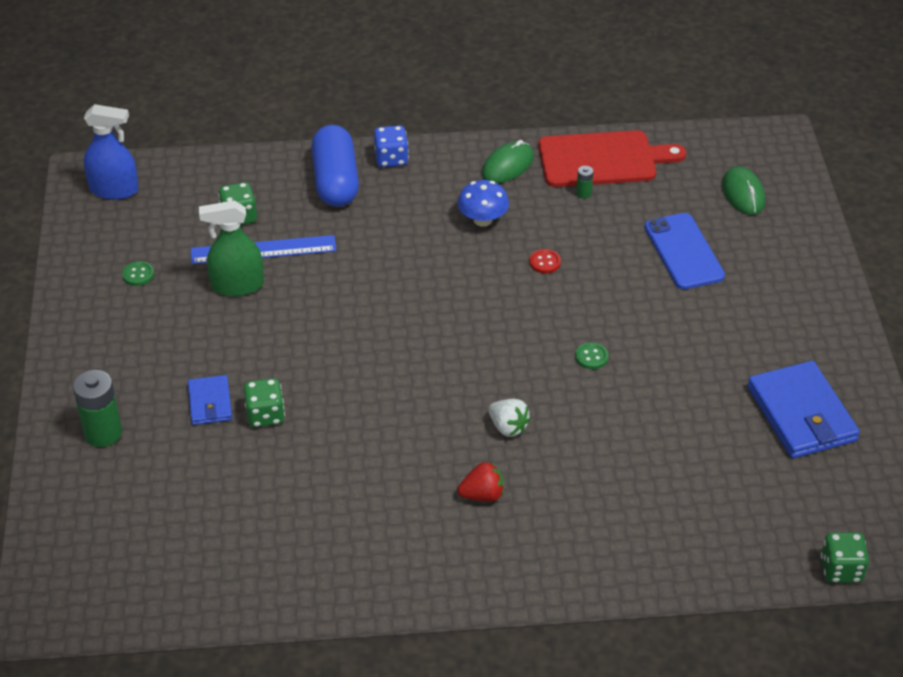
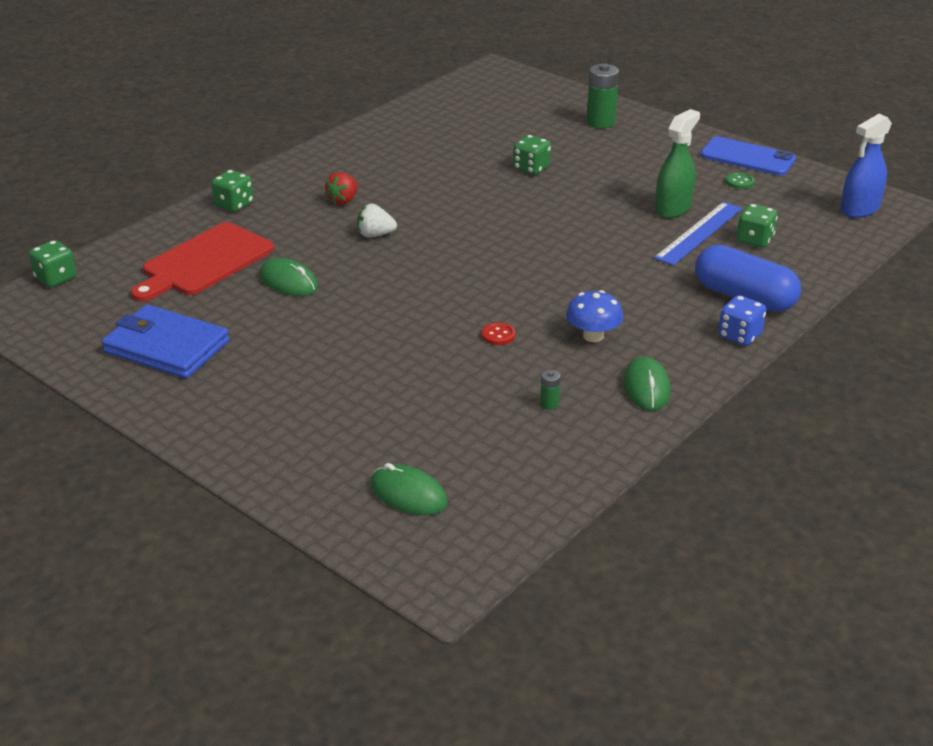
camera: 135 degrees right, 10 degrees down
blue wallet [188,375,232,425] -> none
red cutting board [538,130,686,187] -> red cutting board moved to [131,222,274,302]
green button [575,342,609,369] -> none
blue phone [644,213,725,289] -> blue phone moved to [700,136,796,176]
none -> green dice [211,170,253,212]
none -> green mouse [259,258,318,296]

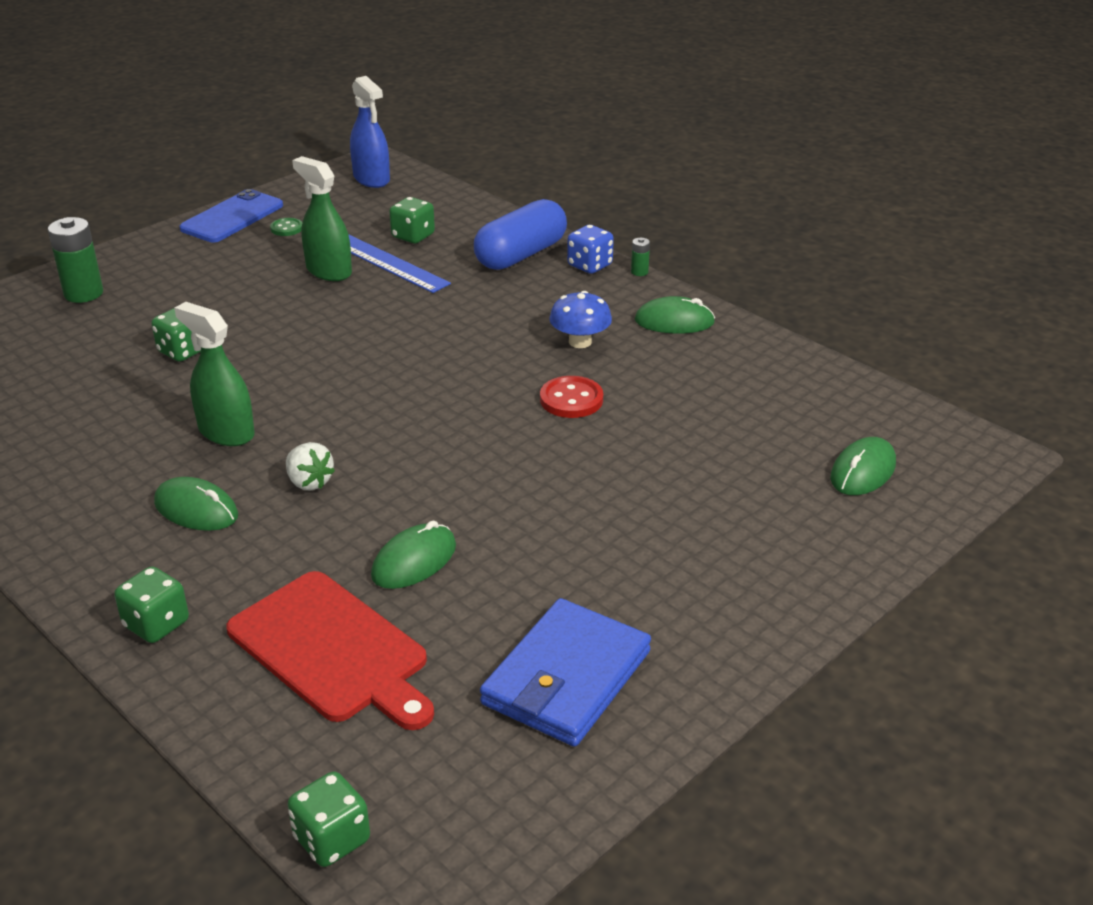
camera: 85 degrees left, 0 degrees up
red strawberry [325,172,358,205] -> green mouse [154,477,238,531]
white strawberry [357,204,397,238] -> white strawberry turned 45 degrees counterclockwise [286,442,335,490]
red button [482,322,515,345] -> red button [540,376,603,418], size x1.61
green battery [540,370,560,410] -> green battery moved to [631,238,650,276]
none -> green spray bottle [174,302,255,446]

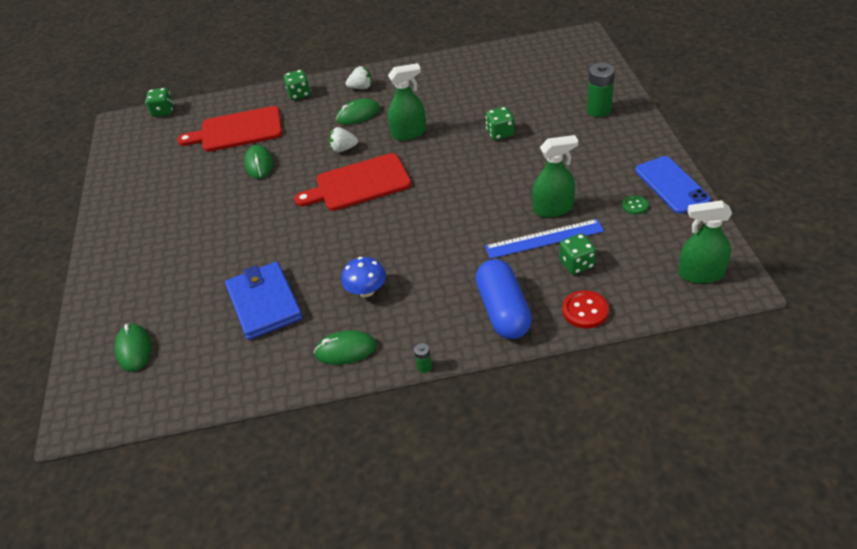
camera: 130 degrees right, 10 degrees up
blue spray bottle [350,76,390,188] -> green spray bottle [678,200,732,284]
blue wallet [480,598,651,747] -> blue wallet moved to [225,262,303,340]
red button [540,376,603,418] -> red button moved to [563,290,609,329]
blue dice [567,225,614,274] -> none
green mouse [635,296,715,334] -> green mouse turned 45 degrees clockwise [314,330,376,365]
none -> red cutting board [294,153,411,211]
none -> white strawberry [346,66,372,89]

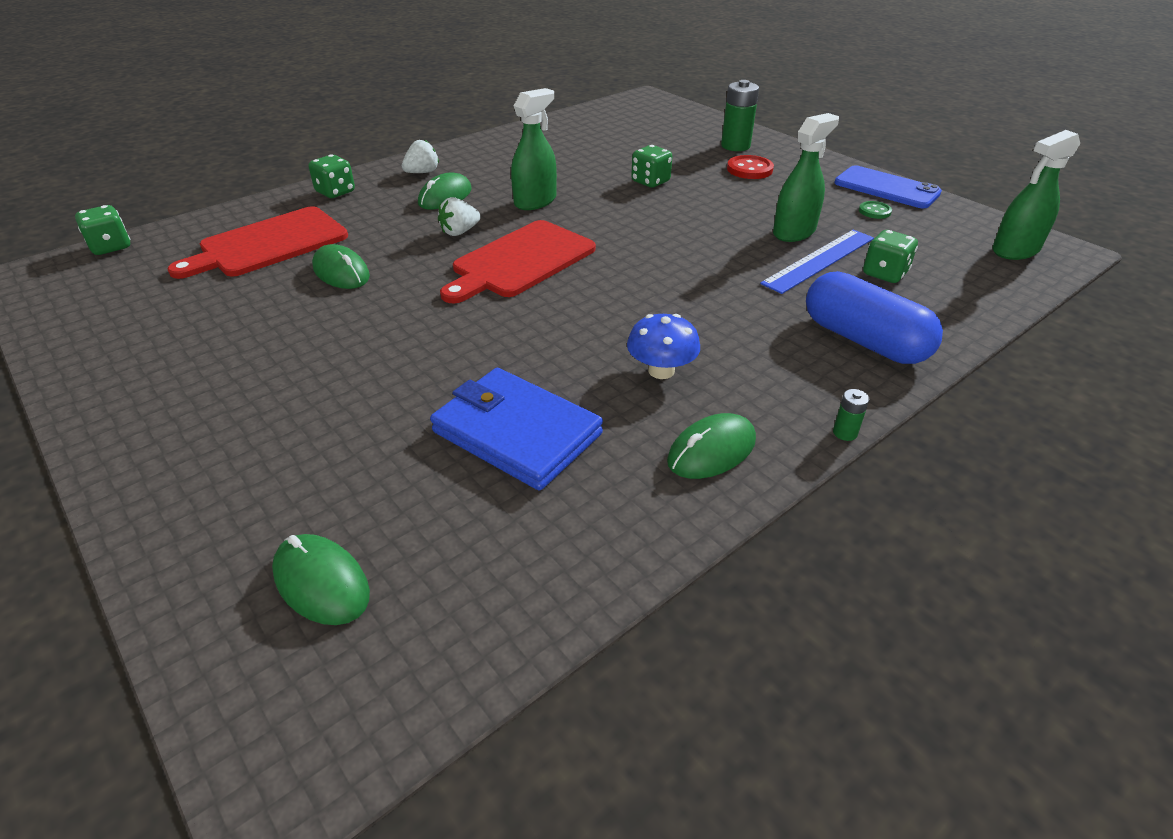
camera: 35 degrees left, 5 degrees down
red button [563,290,609,329] -> red button moved to [727,155,774,179]

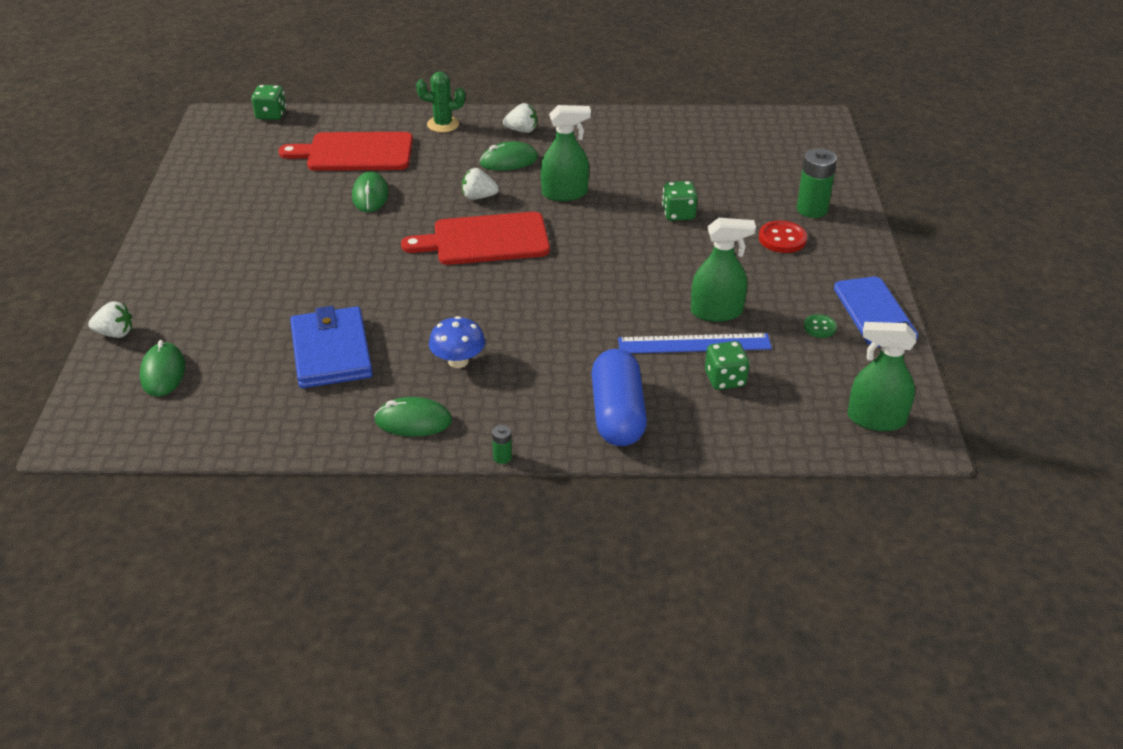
camera: 40 degrees right, 0 degrees up
green dice [308,154,355,198] -> green cactus [416,72,465,133]
none -> white strawberry [88,301,132,338]

